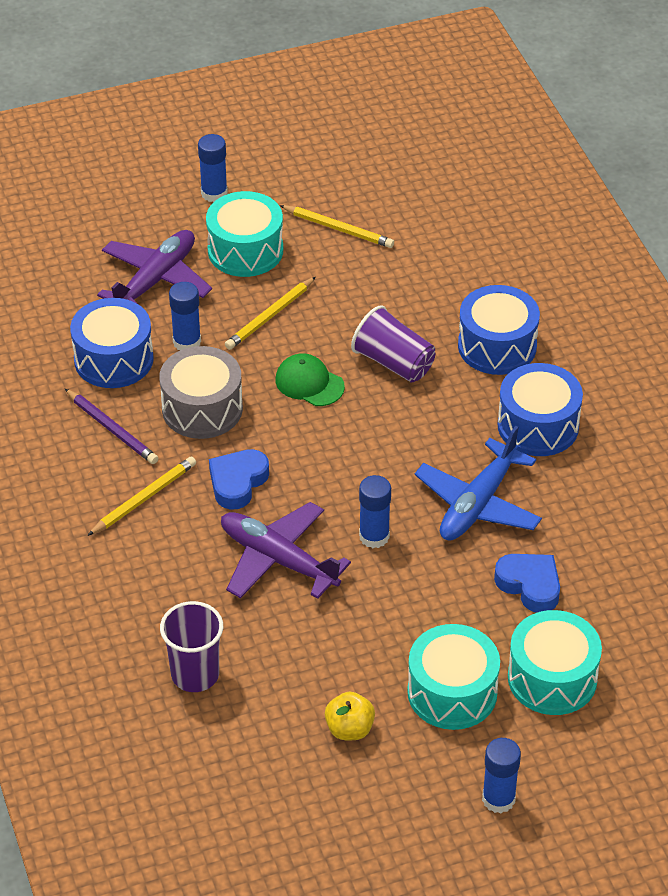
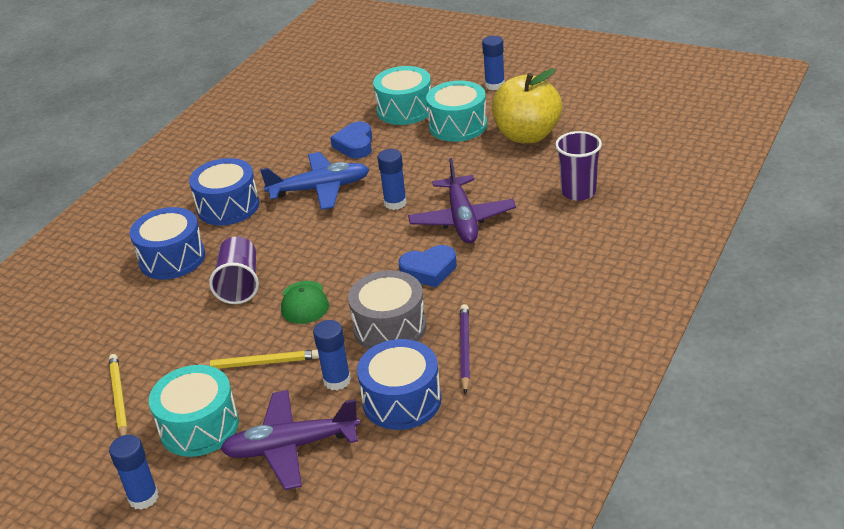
camera: 130 degrees left, 10 degrees down
yellow pencil [87,456,196,536] -> none
yellow apple [325,692,375,740] -> yellow apple [492,69,562,143], size x2.11

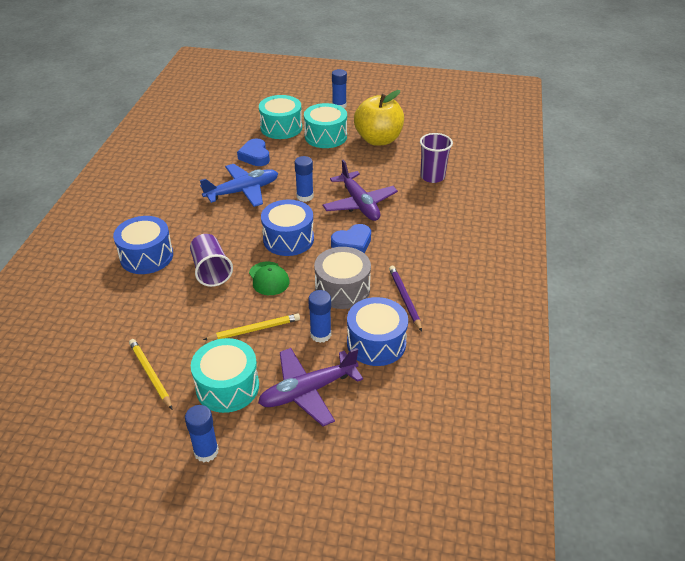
camera: 20 degrees left, 5 degrees up
blue drum [189,158,260,226] -> blue drum moved to [261,199,314,256]

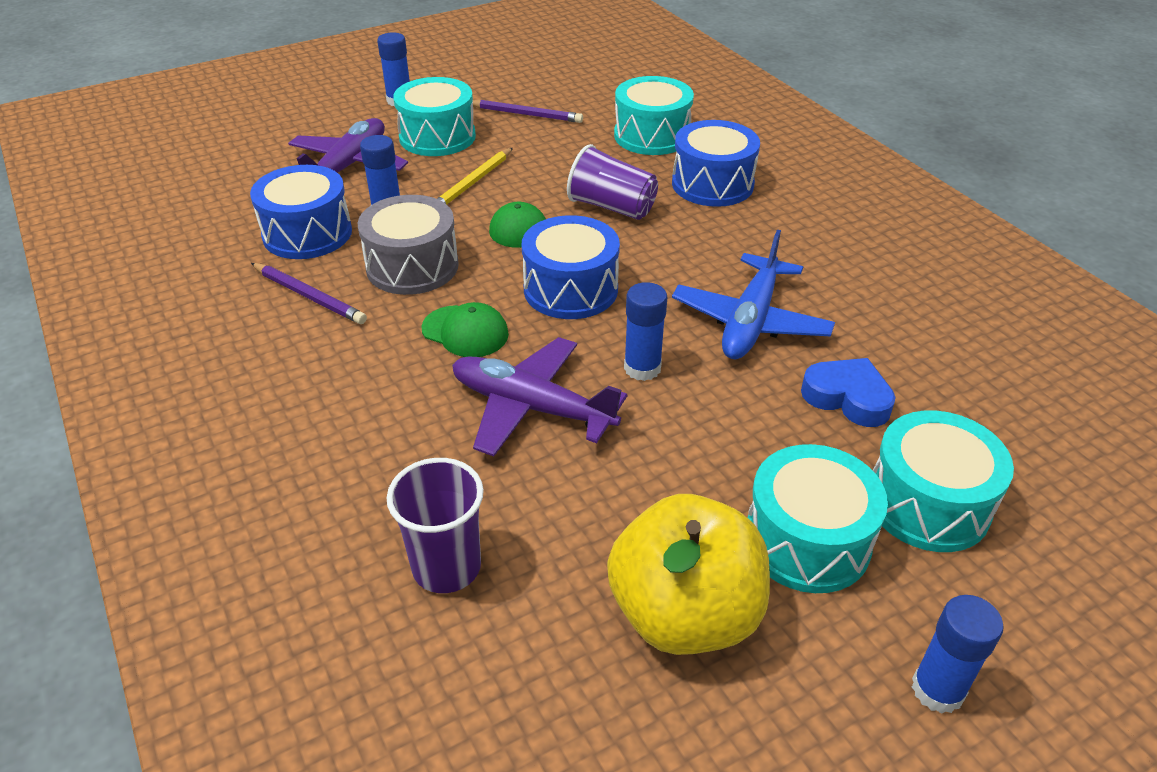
camera: 140 degrees right, 0 degrees up
yellow pencil [129,339,172,409] -> purple pencil [473,100,583,123]
blue heart [331,224,371,254] -> green cap [421,302,509,357]
none -> turquoise drum [614,76,694,155]

